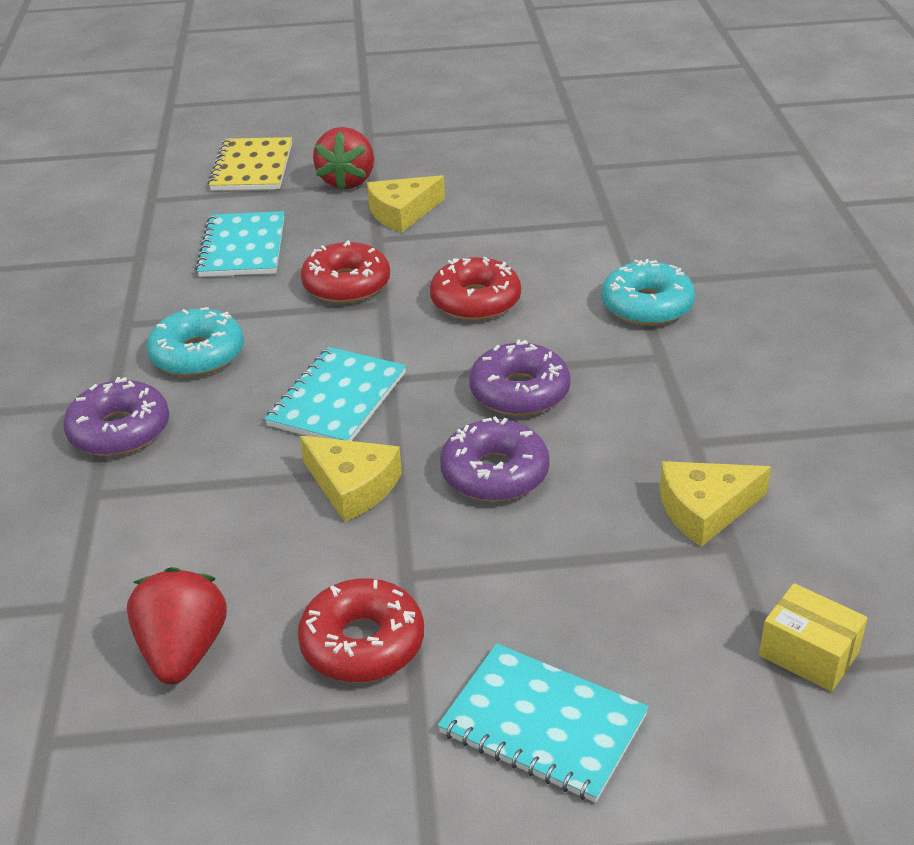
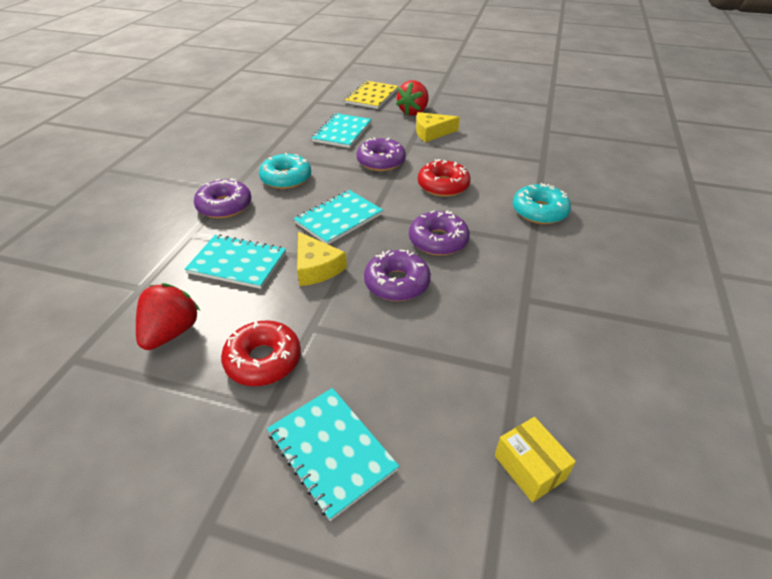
camera: 20 degrees right, 5 degrees up
red donut [301,240,390,303] -> purple donut [357,138,406,171]
yellow cheese [660,461,771,547] -> none
none -> turquoise notebook [185,234,286,289]

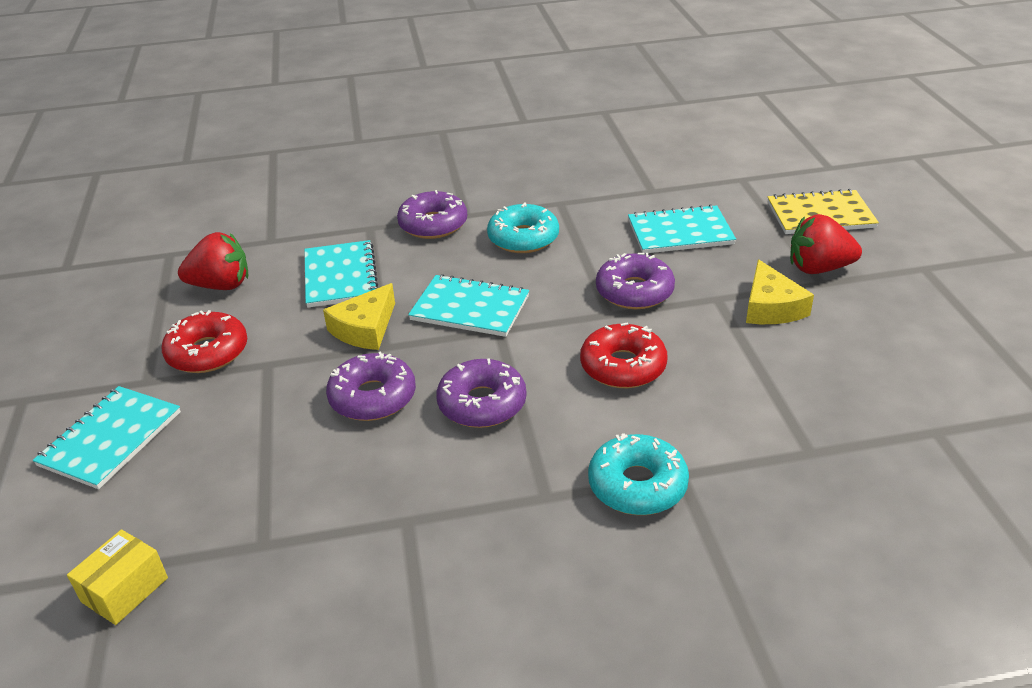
camera: 65 degrees right, 5 degrees down
yellow cheese [416,112,460,142] -> yellow cheese turned 150 degrees counterclockwise [746,259,814,324]

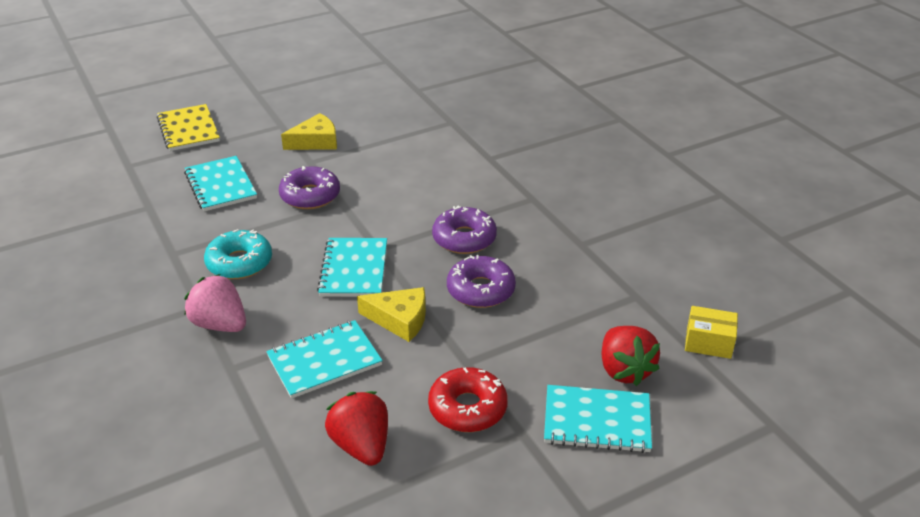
camera: 110 degrees left, 0 degrees up
purple donut [397,190,467,239] -> pink strawberry [184,274,246,332]
red donut [580,322,668,388] -> none
turquoise donut [588,433,689,515] -> none
red strawberry [790,214,862,274] -> red strawberry moved to [602,326,660,386]

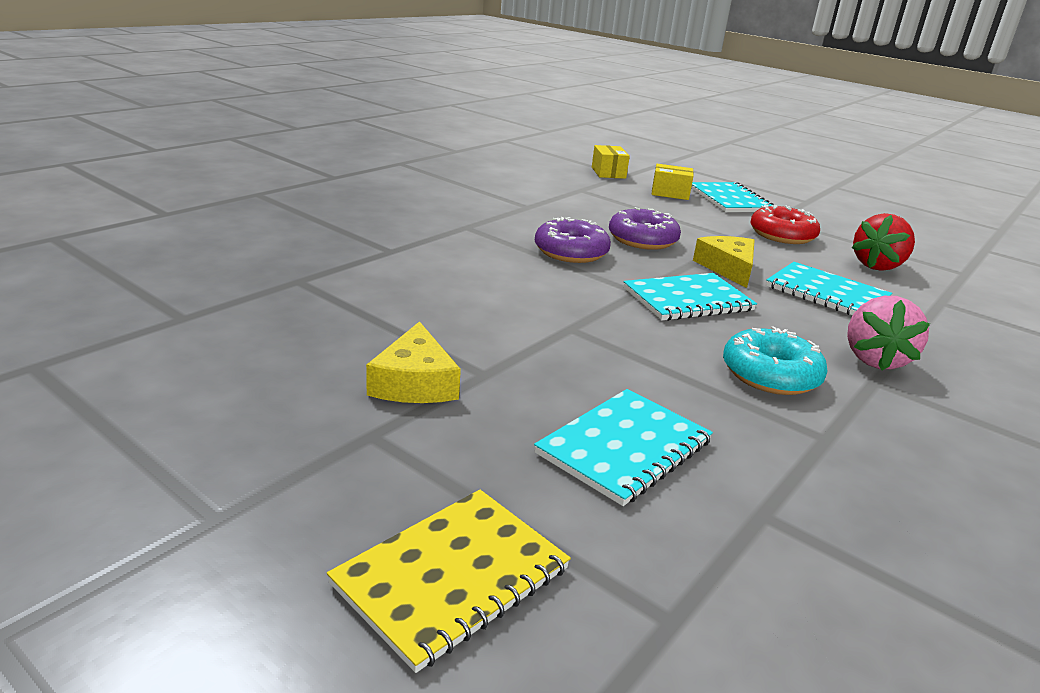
camera: 115 degrees left, 10 degrees down
purple donut [279,166,340,209] -> none
yellow cheese [281,113,337,150] -> yellow cheese turned 135 degrees counterclockwise [366,321,461,403]
red strawberry [602,326,660,386] -> yellow box [652,164,694,200]

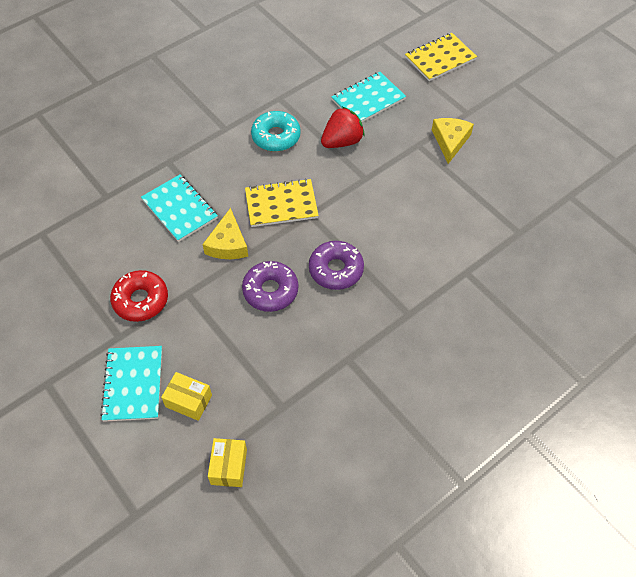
camera: 165 degrees left, 30 degrees up
turquoise notebook [623,273,757,321] -> yellow notebook [245,178,319,227]
pink strawberry [847,296,930,370] -> none
red strawberry [852,213,915,271] -> red strawberry moved to [321,107,365,148]

